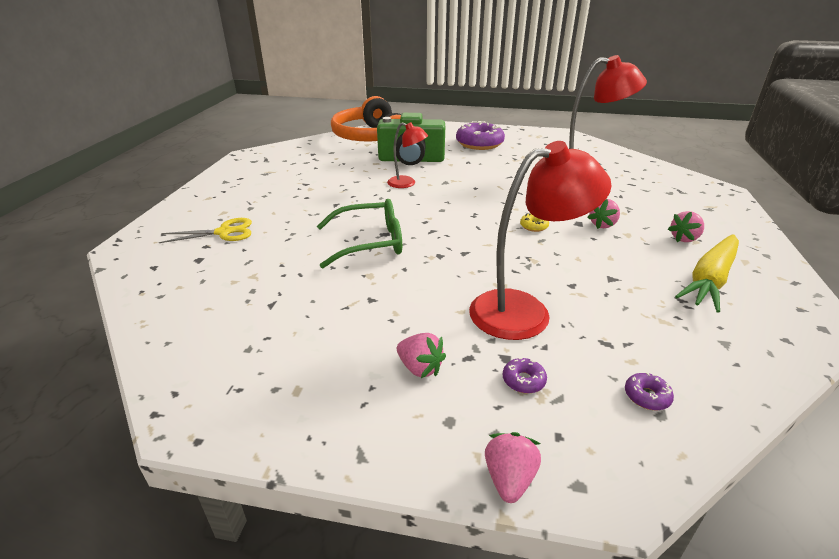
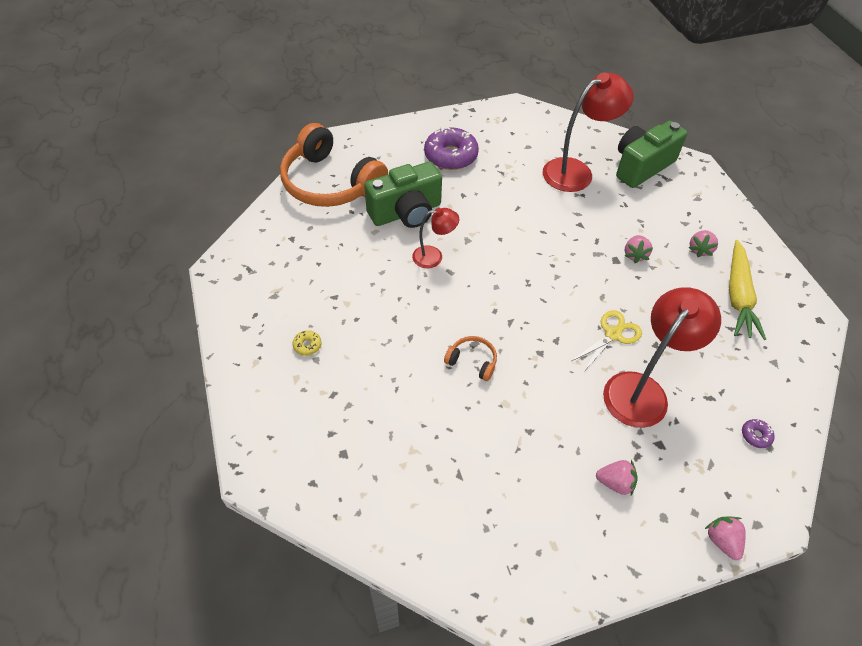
camera: 30 degrees left, 20 degrees up
yellow scissors [159,218,252,243] -> yellow scissors moved to [572,310,642,370]
green glasses [317,199,402,268] -> orange headphones [444,336,497,381]
purple donut [503,358,547,394] -> none
yellow donut [520,213,549,232] -> yellow donut moved to [292,330,321,356]
none -> green camera [616,121,688,188]

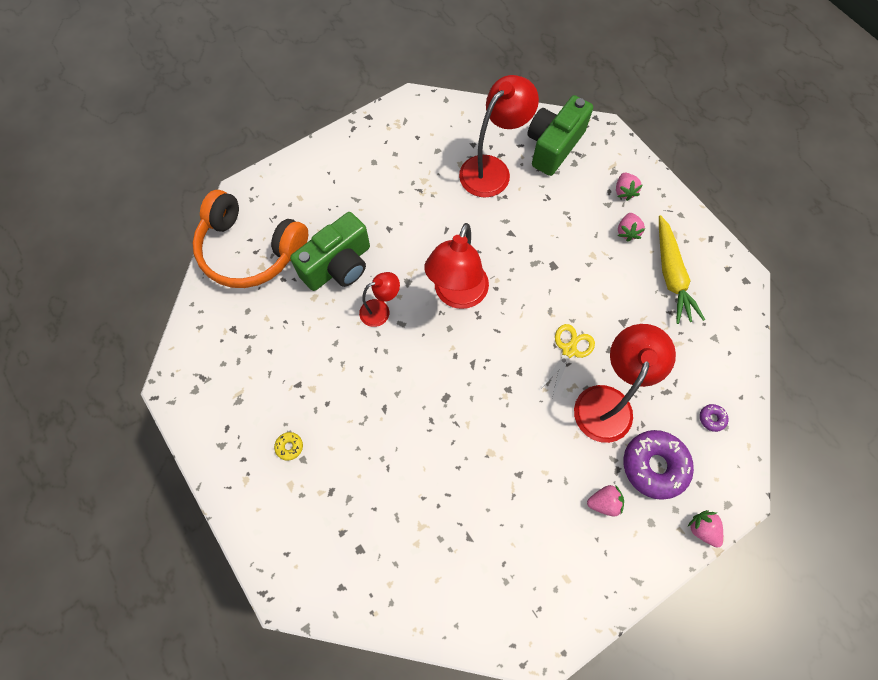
camera: 15 degrees left, 15 degrees up
purple donut [424,126,479,170] -> purple donut moved to [623,430,694,500]
orange headphones [444,336,497,381] -> none
pink strawberry [625,235,653,263] -> pink strawberry moved to [616,173,643,201]
none -> red lamp [424,223,489,309]

